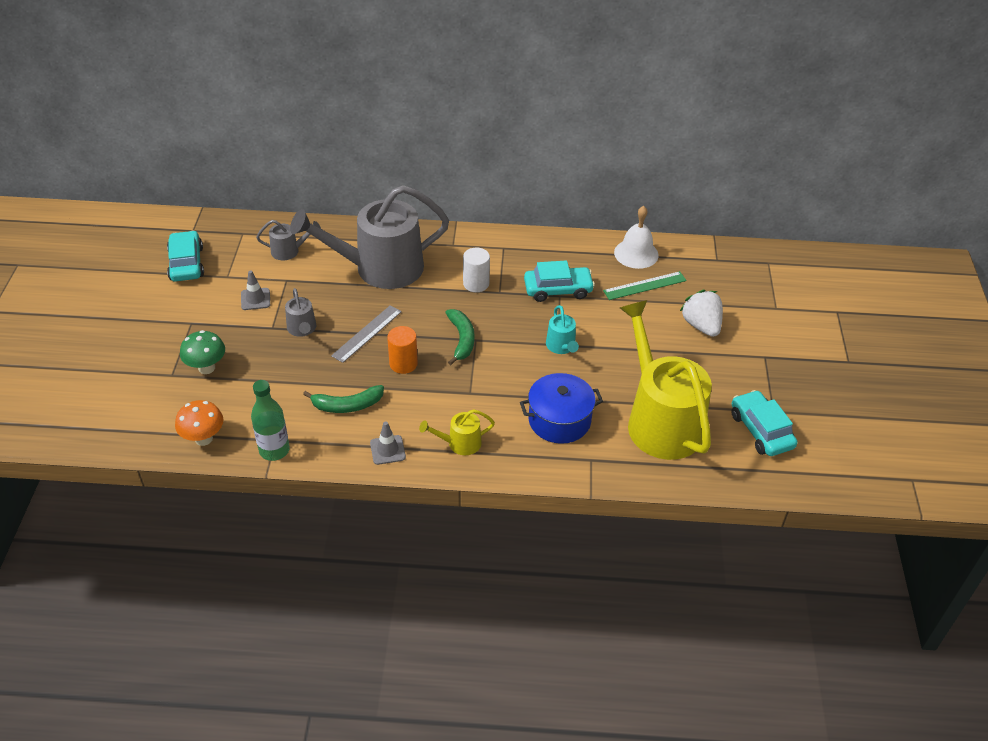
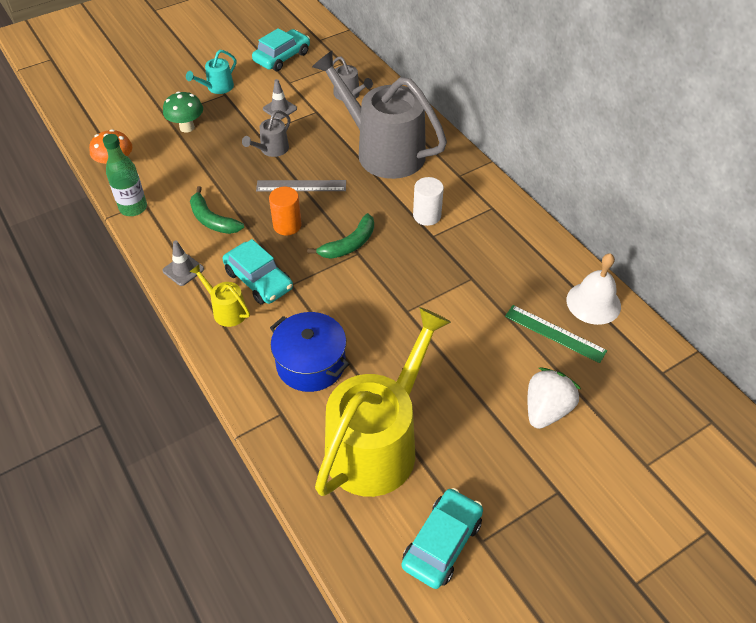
camera: 55 degrees right, 5 degrees up
turquoise car [524,260,595,302] -> turquoise car moved to [223,239,293,304]
turquoise watering can [546,305,579,354] -> turquoise watering can moved to [186,50,236,94]

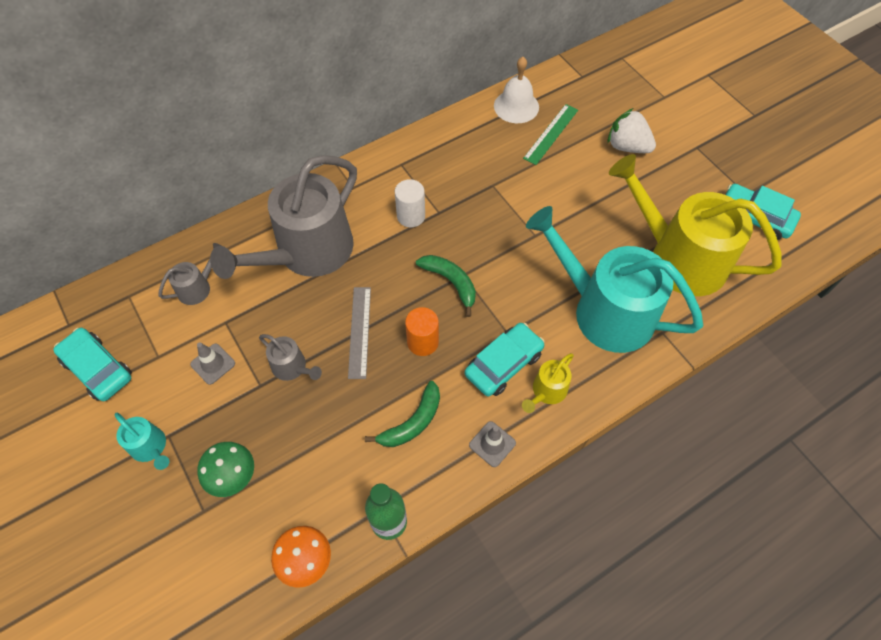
camera: 90 degrees left, 10 degrees up
blue pot [270,312,349,392] -> turquoise watering can [526,206,703,353]

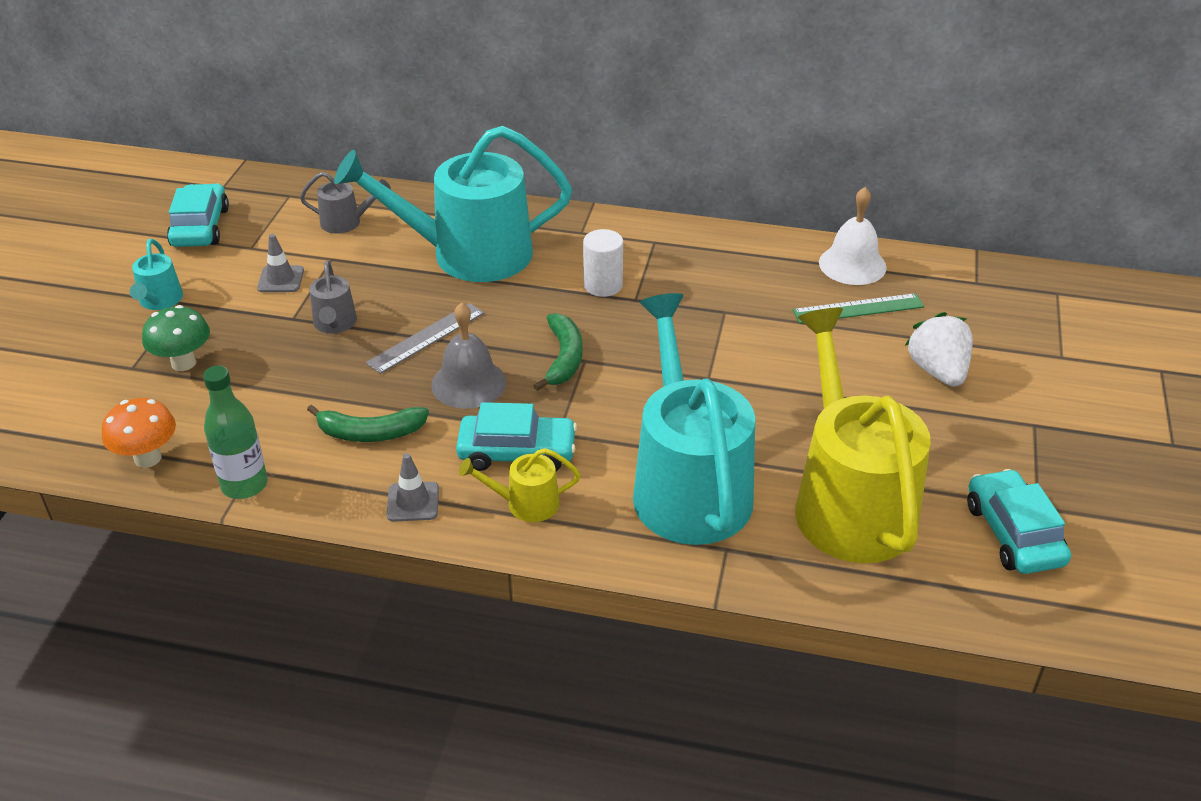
camera: 45 degrees right, 20 degrees down
grey watering can [210,155,357,279] -> turquoise watering can [334,126,572,282]
orange cylinder [405,307,439,356] -> grey bell [431,302,506,409]

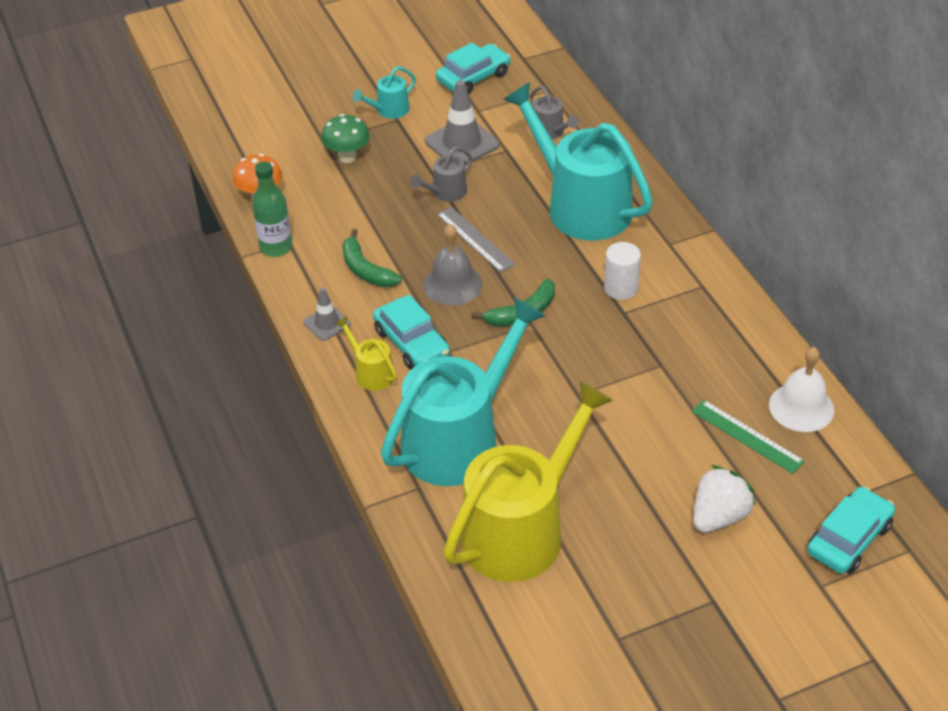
camera: 55 degrees right, 5 degrees up
grey traffic cone [257,234,304,292] -> grey traffic cone [425,80,499,166], size x1.77
grey ruler [366,303,484,374] -> grey ruler turned 45 degrees clockwise [437,207,516,272]
turquoise car [967,469,1071,574] -> turquoise car moved to [807,487,895,574]

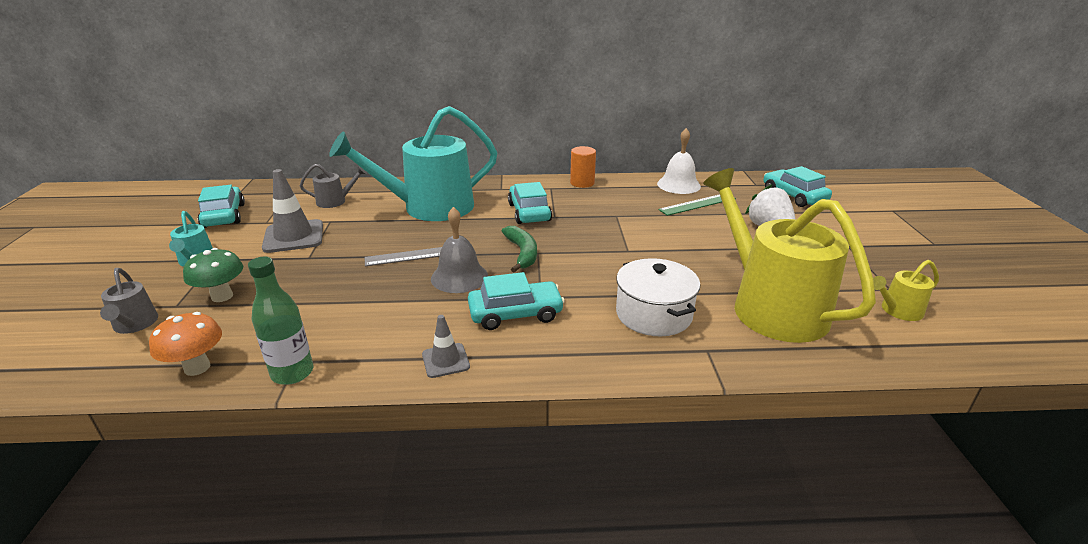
camera: 70 degrees left, 15 degrees down
yellow watering can [335,316,397,391] -> yellow watering can moved to [873,260,939,321]
green banana [342,229,402,287] -> none
turquoise watering can [381,297,546,486] -> white pot [616,258,700,336]
grey watering can [411,147,472,202] -> grey watering can moved to [100,268,158,334]
white cylinder [604,242,641,300] -> turquoise car [508,182,552,224]
none -> orange cylinder [570,146,596,188]

